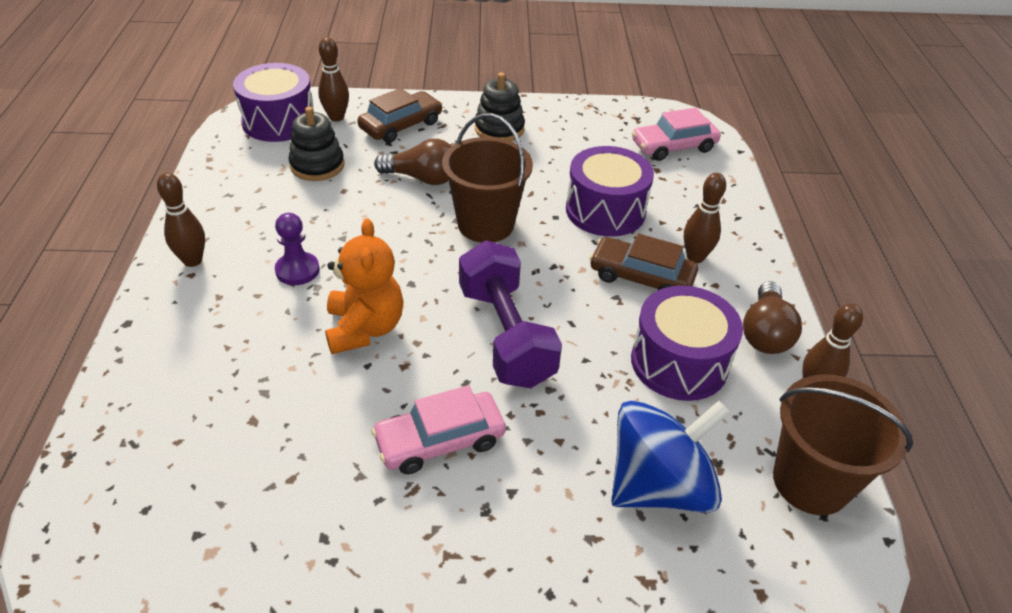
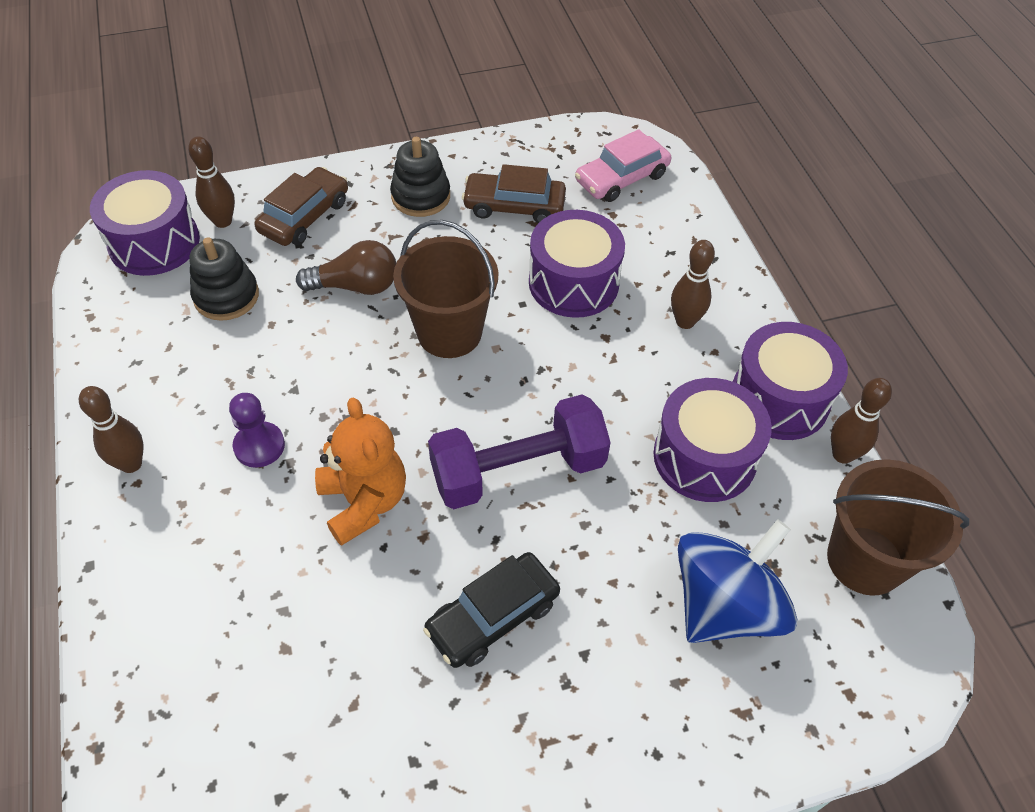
camera: 15 degrees left, 10 degrees up
pink car [371,385,506,474] -> black car [423,552,560,668]
purple dumbbell [459,241,562,388] -> purple dumbbell turned 75 degrees counterclockwise [428,395,611,509]
brown car [589,233,698,290] -> brown car moved to [462,164,566,223]
brown light bulb [743,281,802,354] -> purple drum [733,322,848,440]

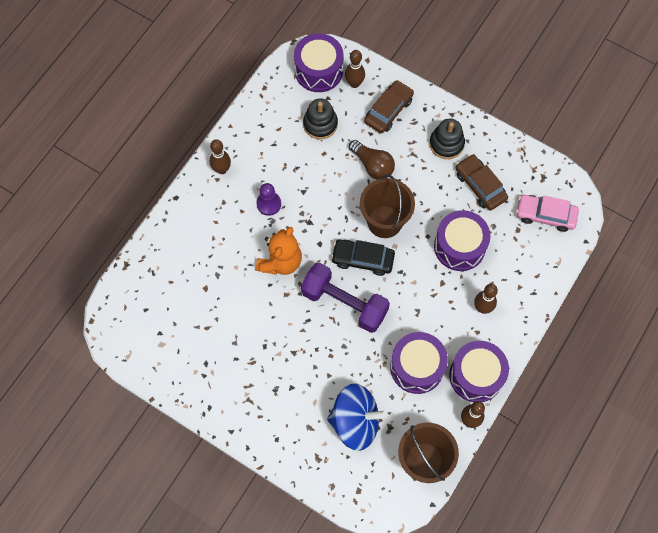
camera: 50 degrees right, 15 degrees up
brown car [255,167,348,246] -> brown car turned 45 degrees counterclockwise [364,80,414,133]
black car [423,552,560,668] -> black car moved to [331,239,395,276]

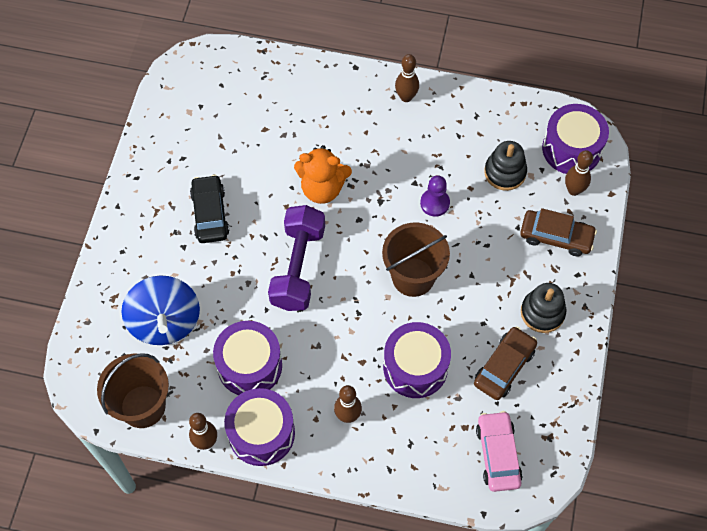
camera: 70 degrees right, 5 degrees down
purple pawn [257,183,281,216] -> purple pawn moved to [420,175,450,217]
black car [331,239,395,276] -> black car moved to [190,175,229,243]
brown light bulb [349,140,395,180] -> none

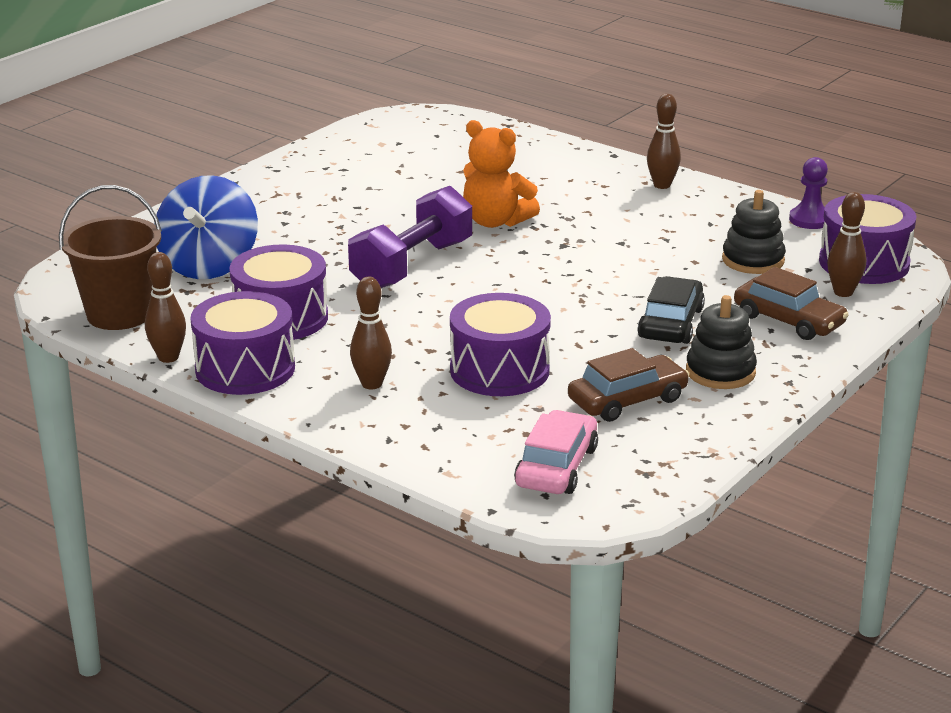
camera: 25 degrees right, 35 degrees down
black car [190,175,229,243] -> black car moved to [637,276,705,344]
brown bucket [382,222,450,297] -> none
purple pawn [420,175,450,217] -> purple pawn moved to [789,157,828,229]

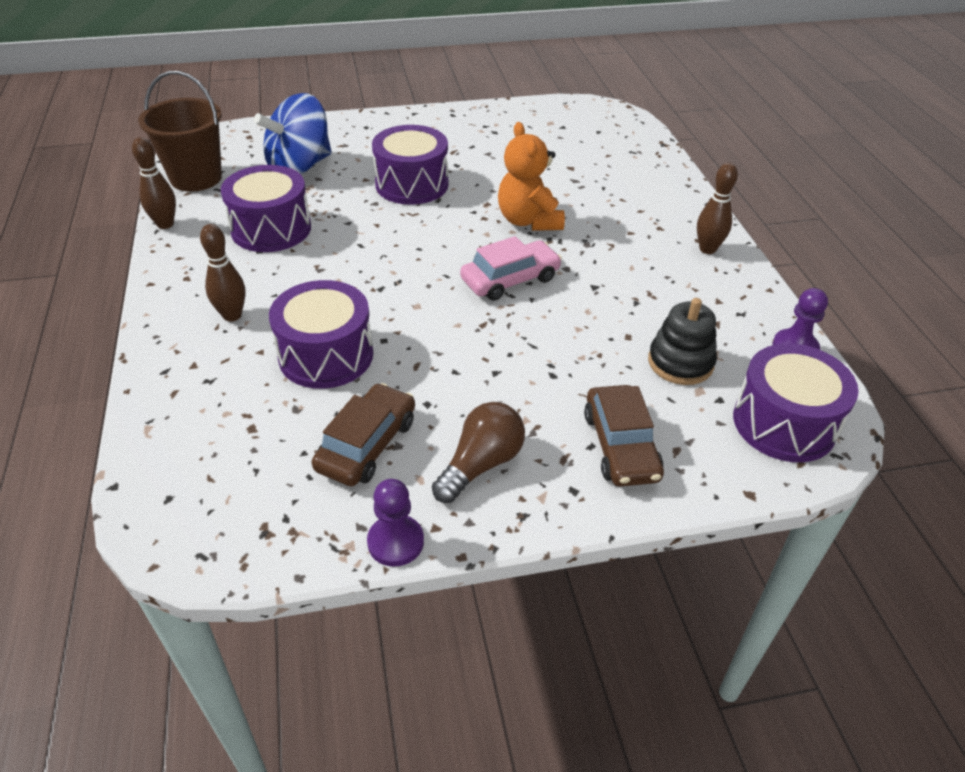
camera: 40 degrees right, 15 degrees up
purple drum [190,291,295,395] -> purple drum moved to [372,125,449,205]
purple dumbbell [348,186,472,288] -> none
pink car [514,410,598,494] -> pink car moved to [460,236,562,301]
brown car [568,348,689,422] -> brown car turned 75 degrees counterclockwise [312,383,415,486]
black car [637,276,705,344] -> none
black stacking toy [686,295,757,389] -> brown light bulb [432,402,525,503]
brown bowling pin [827,192,866,297] -> none
none -> purple pawn [367,479,424,566]

